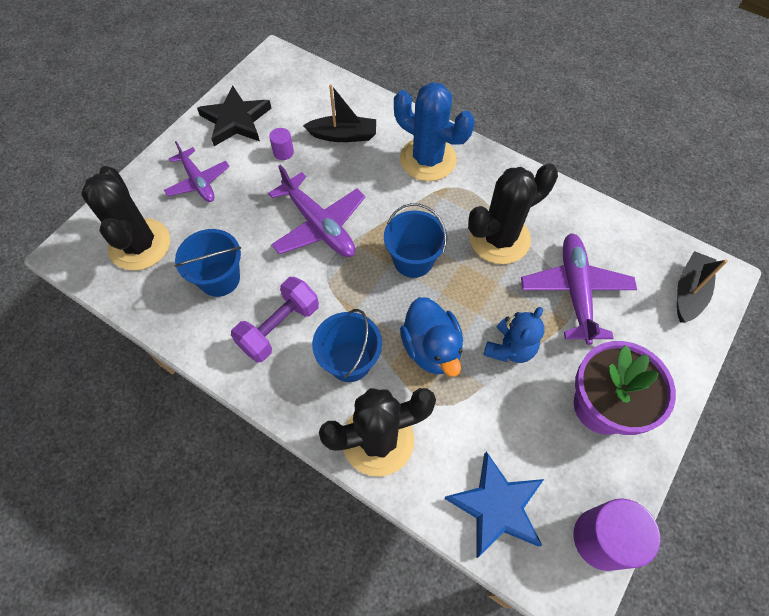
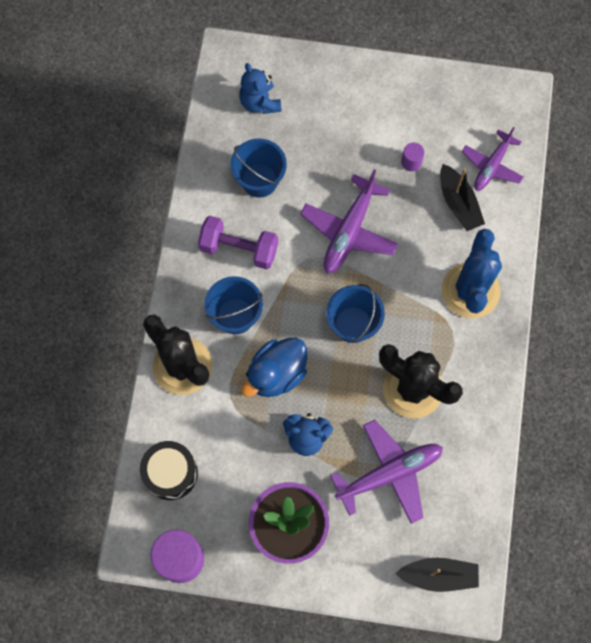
camera: 65 degrees right, 10 degrees up
black cactus [81,166,170,271] -> blue teddy bear [239,63,282,114]
purple plane [164,141,230,202] -> purple plane moved to [462,127,523,191]
black star [197,86,272,146] -> none
blue star [444,451,544,558] -> black drum [140,441,198,500]

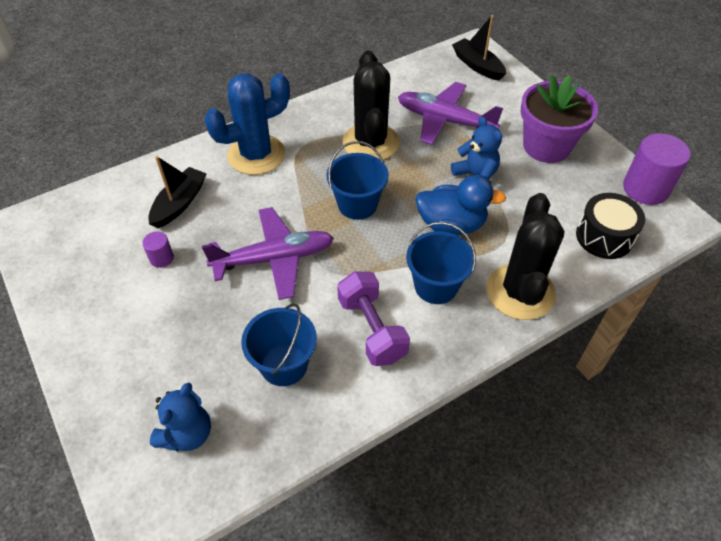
camera: 130 degrees left, 20 degrees down
purple plane [462,127,523,191] -> none

